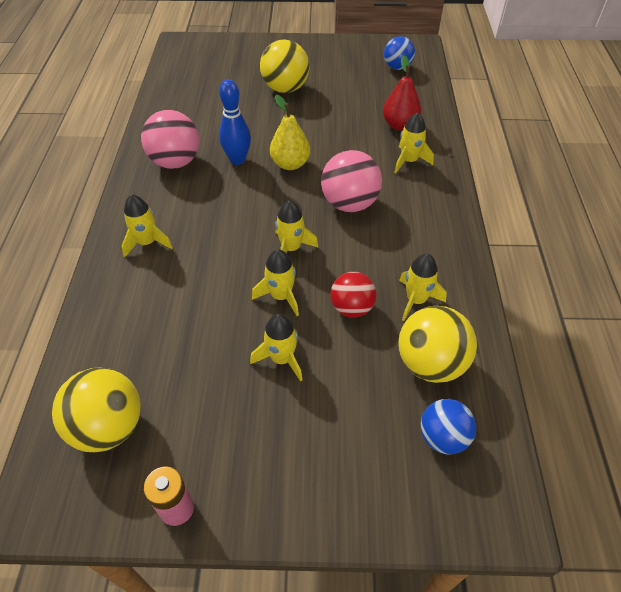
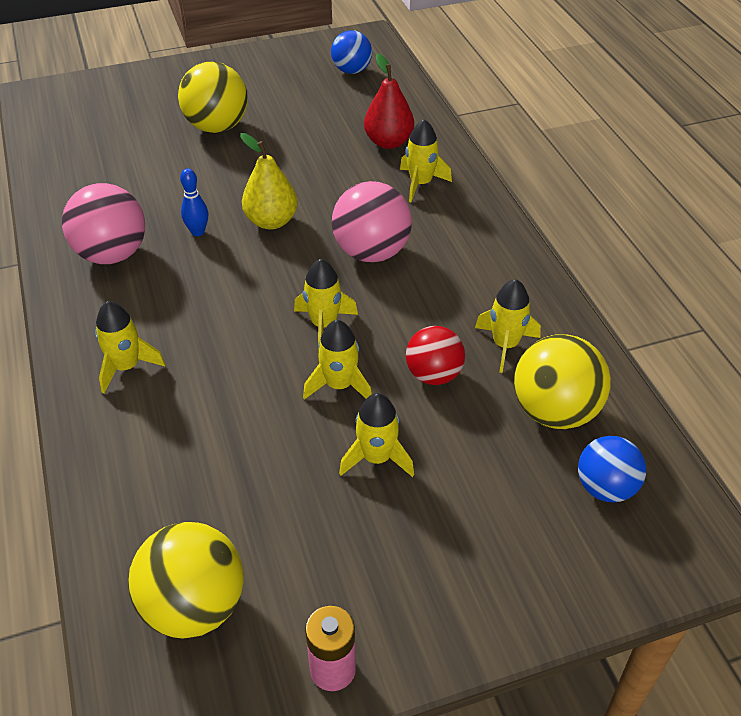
camera: 20 degrees left, 5 degrees down
blue bowling pin [219,79,251,165] -> blue bowling pin [180,168,208,236], size x0.62

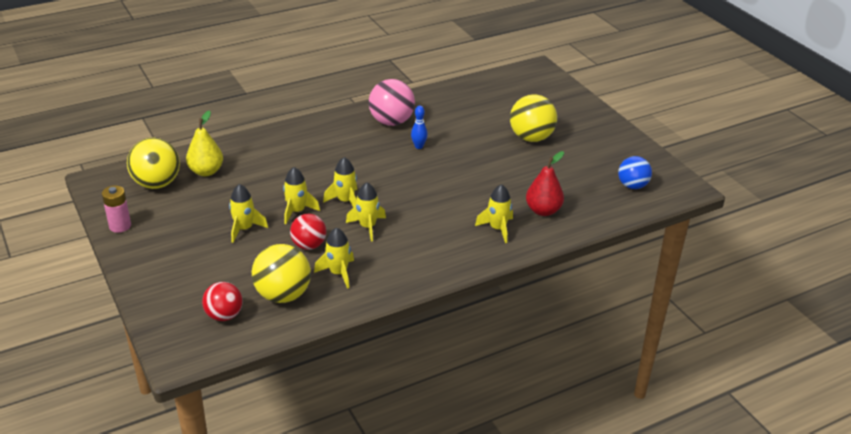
camera: 80 degrees right, 10 degrees down
yellow rocket [95,301,165,394] -> yellow rocket moved to [346,182,386,242]
yellow pear [240,133,298,230] -> yellow pear moved to [186,110,223,176]
pink ball [332,181,412,262] -> none
blue ball [578,436,646,502] -> red ball [202,282,243,321]

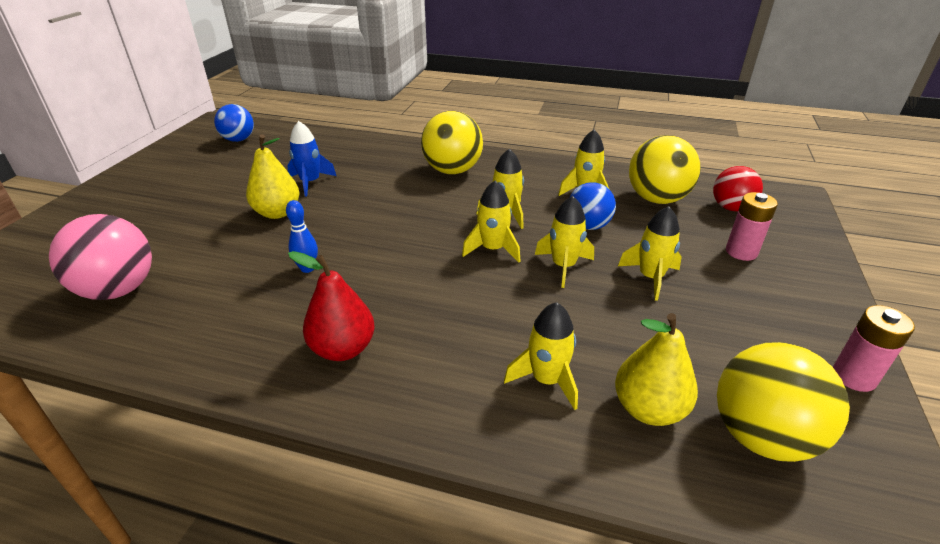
camera: 135 degrees left, 0 degrees up
red ball [290,214,326,250] -> blue ball [569,182,616,230]
pink ball [369,79,415,126] -> pink ball moved to [49,214,152,300]
yellow rocket [475,184,513,243] -> yellow rocket moved to [504,302,578,410]
yellow ball [510,94,557,142] -> yellow ball moved to [421,111,483,174]
red pear [526,151,564,216] -> red pear moved to [288,251,375,361]
none -> yellow pear [246,134,299,219]
none -> blue rocket [288,121,336,197]
none -> pink battery [726,192,778,261]

